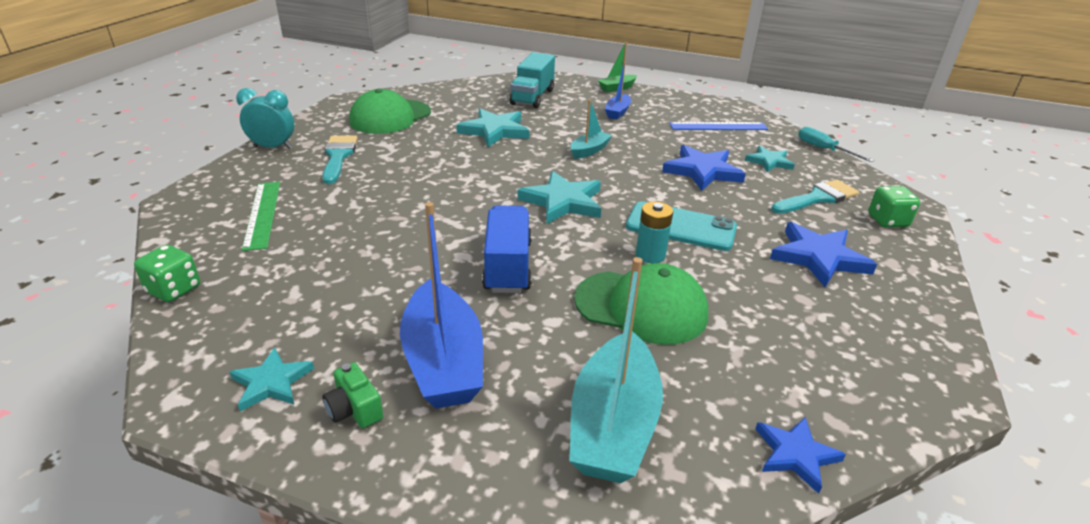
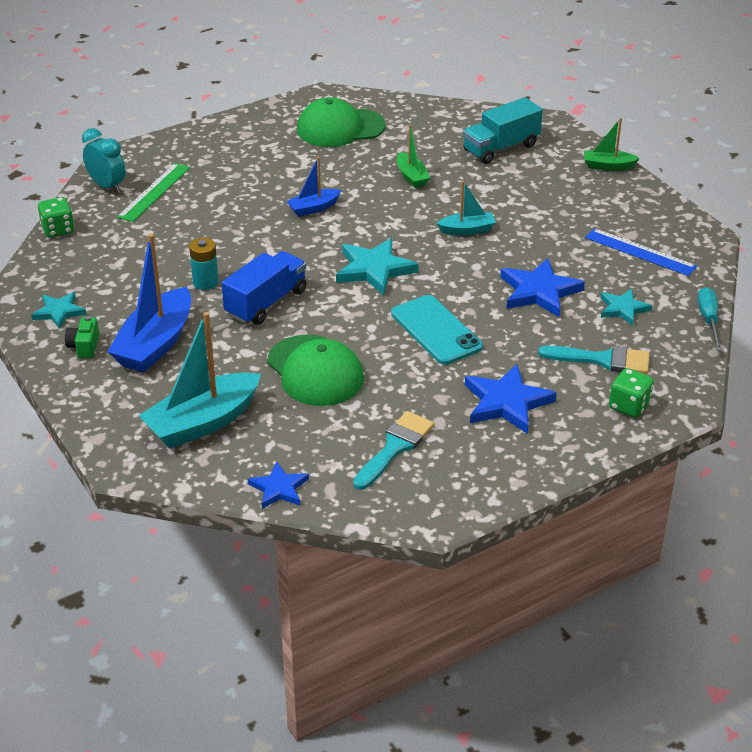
camera: 40 degrees right, 5 degrees up
turquoise clock [236,88,294,149] -> turquoise clock moved to [82,128,126,193]
turquoise brush [322,135,358,184] -> turquoise brush moved to [353,411,434,490]
turquoise star [457,109,529,147] -> green boat [397,125,430,188]
blue boat [605,62,631,119] -> blue boat moved to [286,157,341,217]
turquoise battery [636,202,673,263] -> turquoise battery moved to [189,238,219,290]

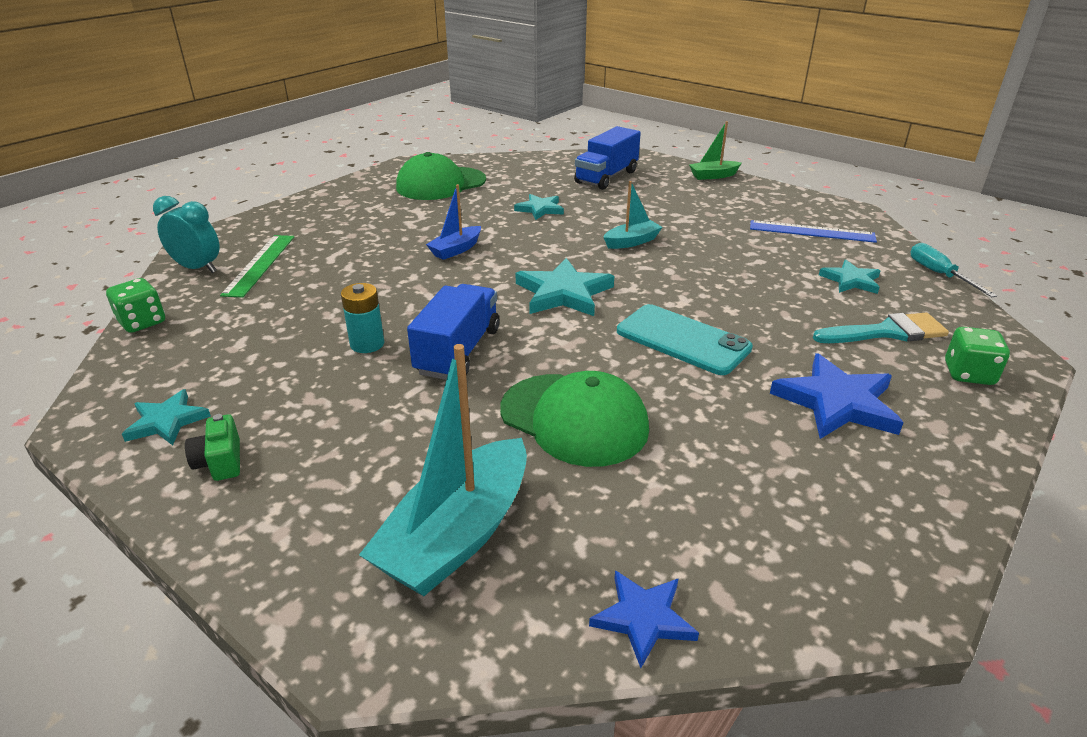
camera: 20 degrees left, 5 degrees down
blue boat [107,234,191,373] -> none
turquoise brush [353,411,434,490] -> none
green boat [397,125,430,188] -> turquoise star [514,194,564,220]
turquoise truck [463,97,543,164] -> blue truck [574,126,641,190]
blue star [500,258,585,317] -> none

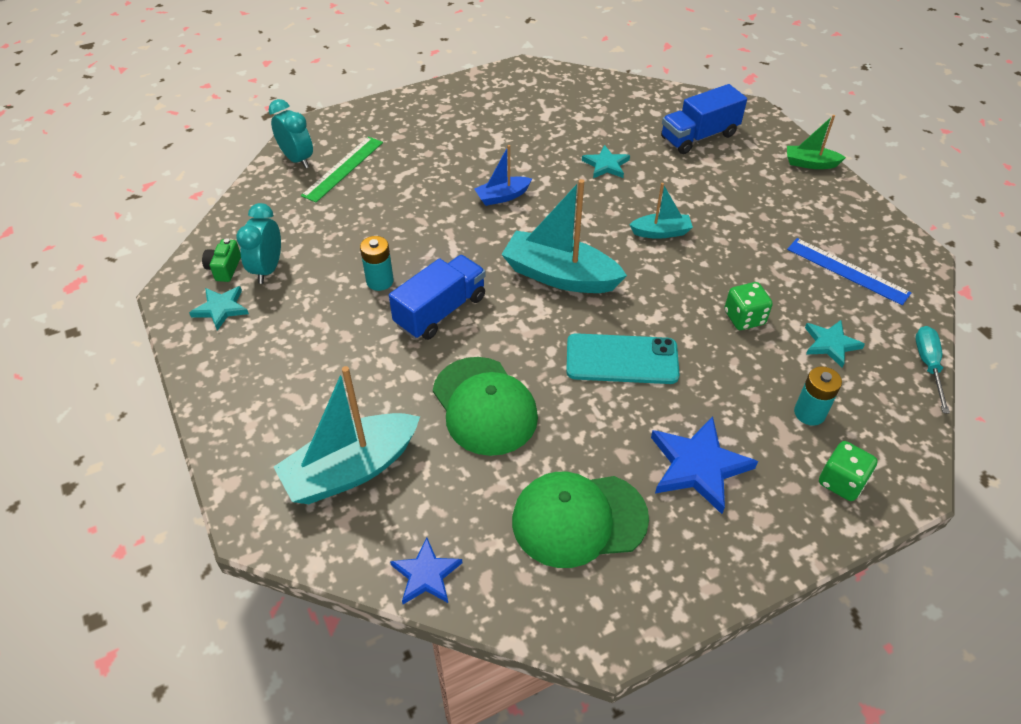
camera: 25 degrees right, 15 degrees up
green dice [106,278,165,333] -> green dice moved to [724,282,773,330]
green camera [185,414,240,481] -> green camera moved to [202,238,241,282]
green cap [396,152,486,200] -> green cap moved to [512,472,649,568]
turquoise star [516,258,614,316] -> turquoise boat [501,179,627,293]
turquoise phone [617,304,753,375] -> turquoise phone turned 60 degrees counterclockwise [566,333,680,384]
turquoise brush [813,313,949,343] -> turquoise battery [794,367,842,426]
none -> turquoise clock [236,203,281,284]

